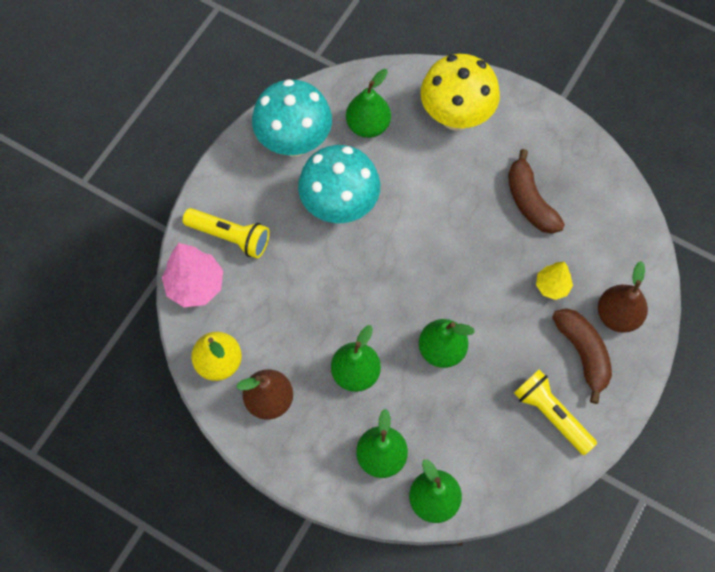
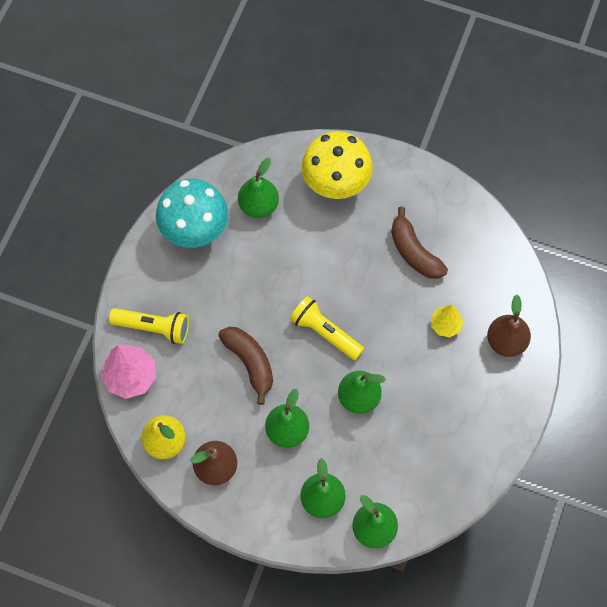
camera: 10 degrees left, 0 degrees up
turquoise mushroom [298,145,380,223] -> none
yellow flashlight [514,370,597,455] -> yellow flashlight moved to [290,296,364,360]
brown banana [552,308,612,404] -> brown banana moved to [218,327,273,405]

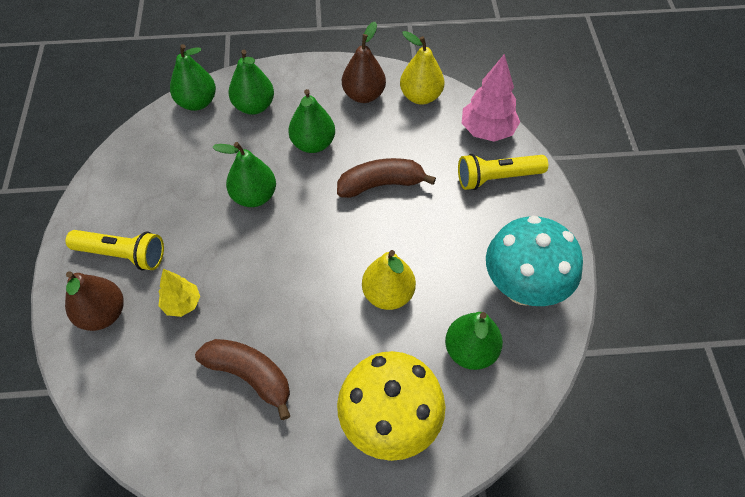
camera: 155 degrees right, 10 degrees down
brown banana [218,327,273,405] -> brown banana turned 135 degrees clockwise [337,158,436,198]
yellow flashlight [290,296,364,360] -> yellow flashlight moved to [66,230,164,270]
none -> yellow pear [362,250,416,310]

